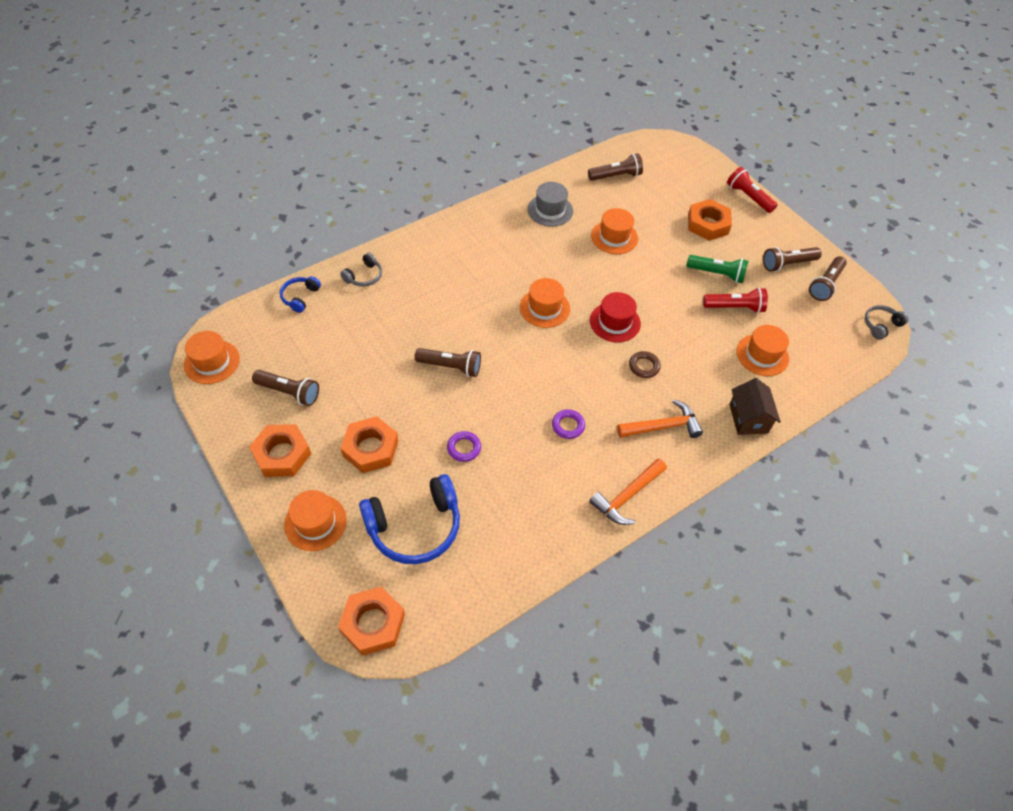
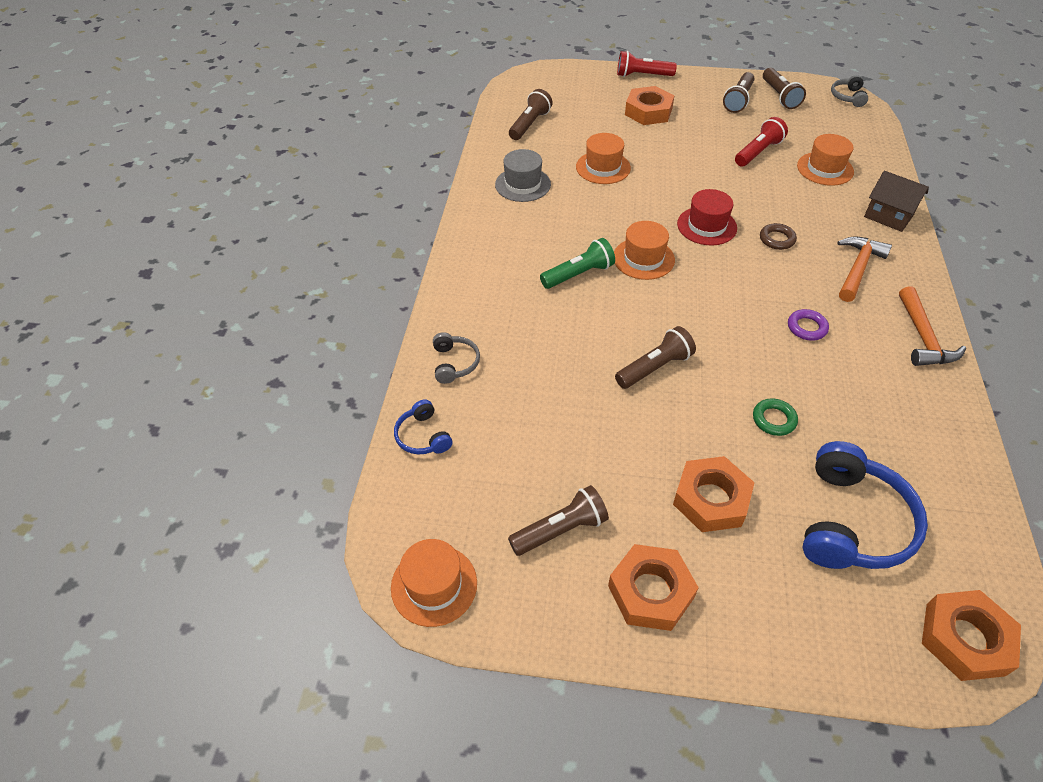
camera: 45 degrees left, 5 degrees down
orange hat [284,490,347,551] -> none
purple ring [447,431,481,462] -> green ring [753,398,798,436]
green flashlight [687,255,748,283] -> green flashlight moved to [540,238,615,289]

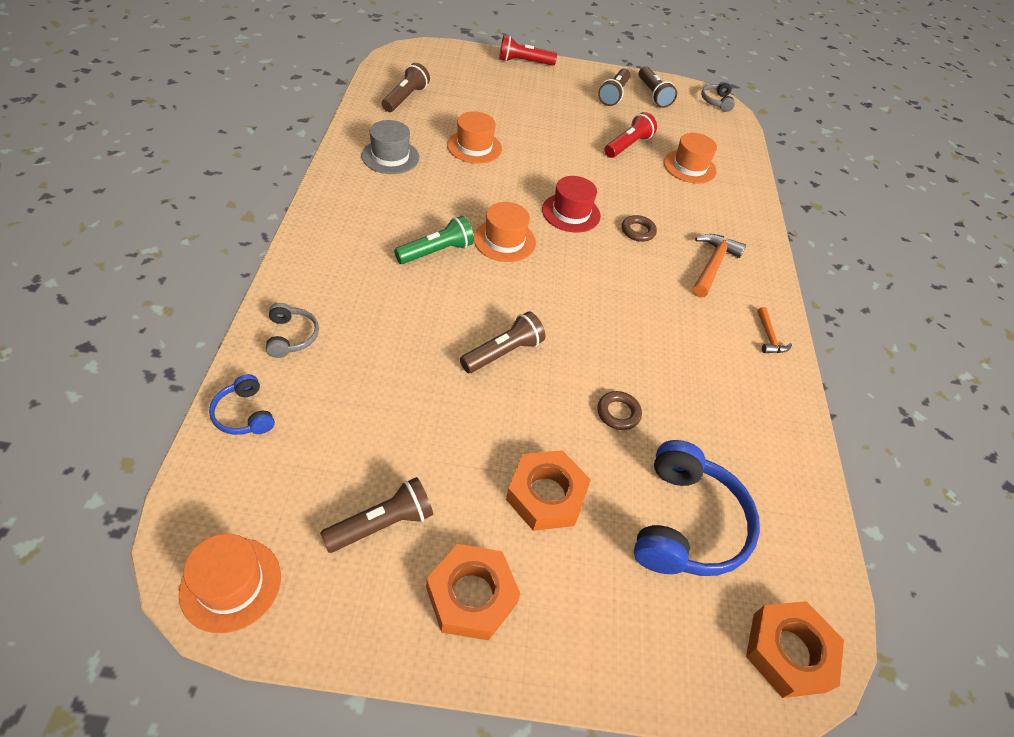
camera: 10 degrees left, 0 degrees up
orange nut [625,86,674,125] -> none
green ring [753,398,798,436] -> brown ring [597,391,642,430]
purple ring [788,309,829,341] -> none
brown house [864,171,929,232] -> none
orange hammer [899,286,966,366] -> orange hammer [757,307,792,353], size x0.58

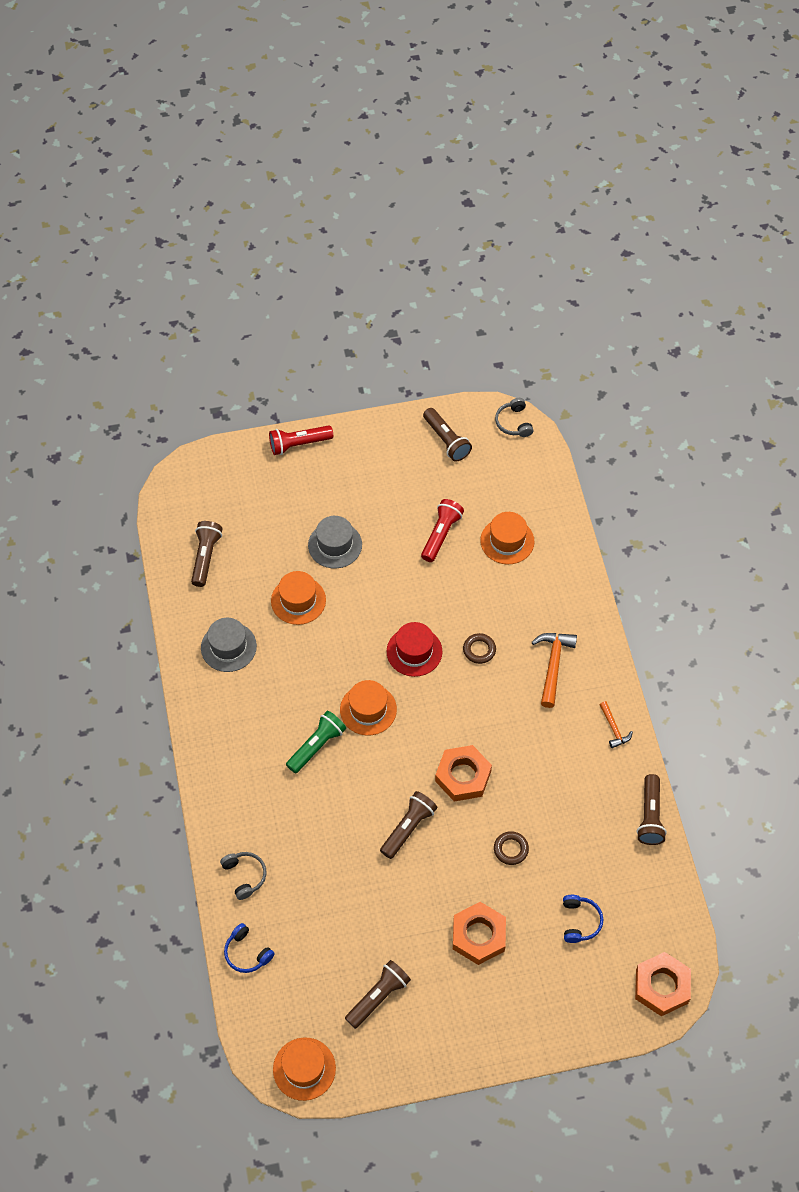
camera: 10 degrees left, 10 degrees up
orange nut [426,544,520,640] -> orange nut moved to [435,745,492,802]
brown flashlight [598,68,630,106] -> brown flashlight moved to [637,774,667,845]
blue headphones [634,440,760,576] -> blue headphones [563,895,603,943], size x0.50
none -> grey hat [308,516,362,569]

